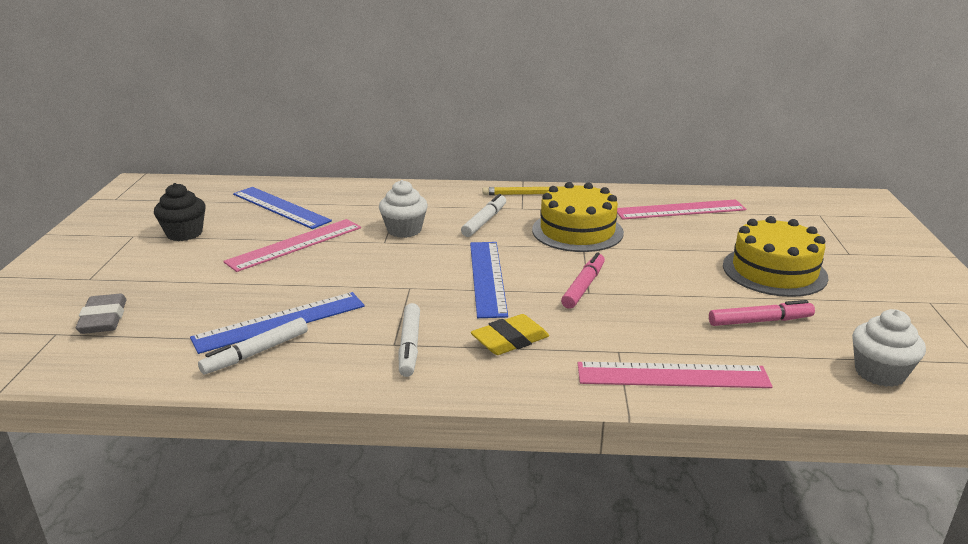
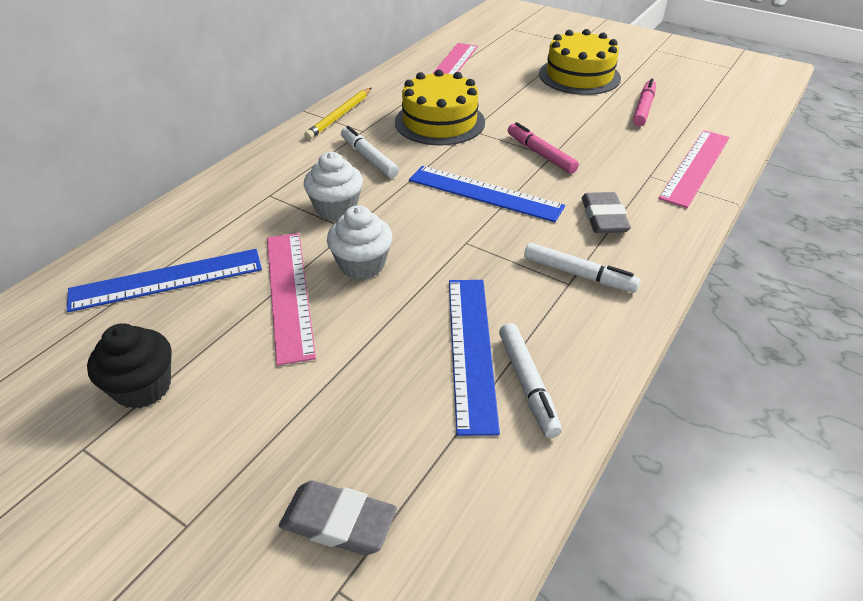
camera: 60 degrees left, 15 degrees up
yellow eraser [471,314,549,355] -> grey eraser [582,192,631,233]
white cupcake [852,309,926,387] -> white cupcake moved to [327,205,392,280]

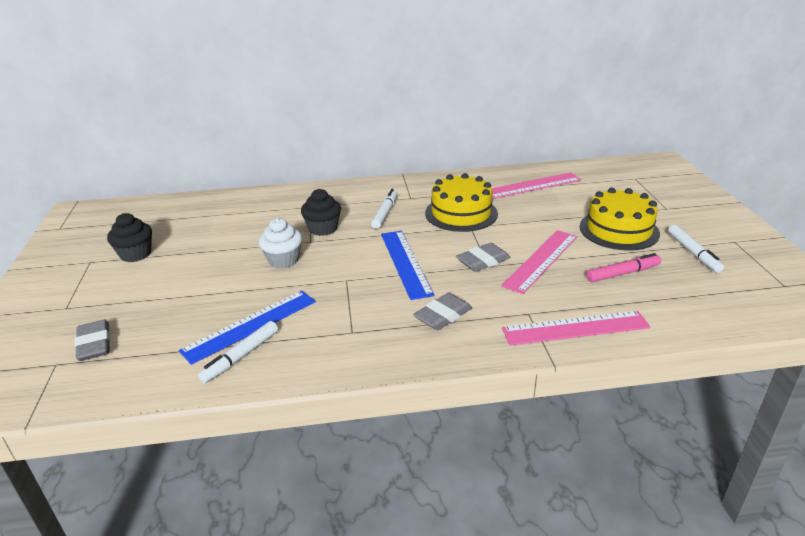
camera: 50 degrees right, 10 degrees down
blue ruler [67,249,262,312] -> none
pink ruler [267,233,316,366] -> pink ruler moved to [501,230,577,294]
yellow pencil [304,88,371,139] -> none
white cupcake [304,152,363,221] -> black cupcake [301,189,341,236]
pink marker [508,122,579,174] -> grey eraser [456,243,511,272]
white marker [524,243,640,293] -> white marker moved to [668,225,724,273]

